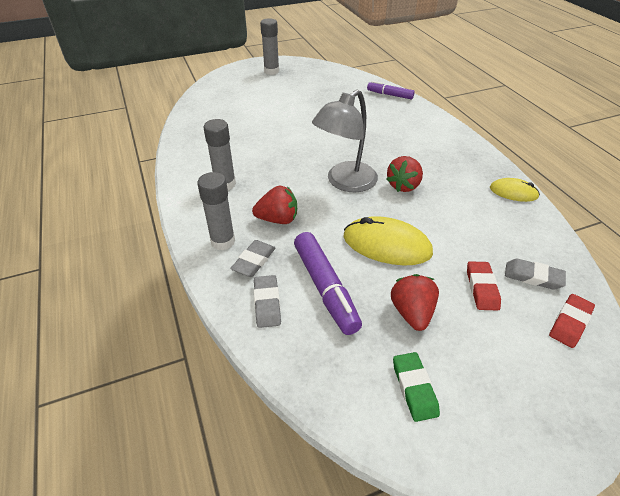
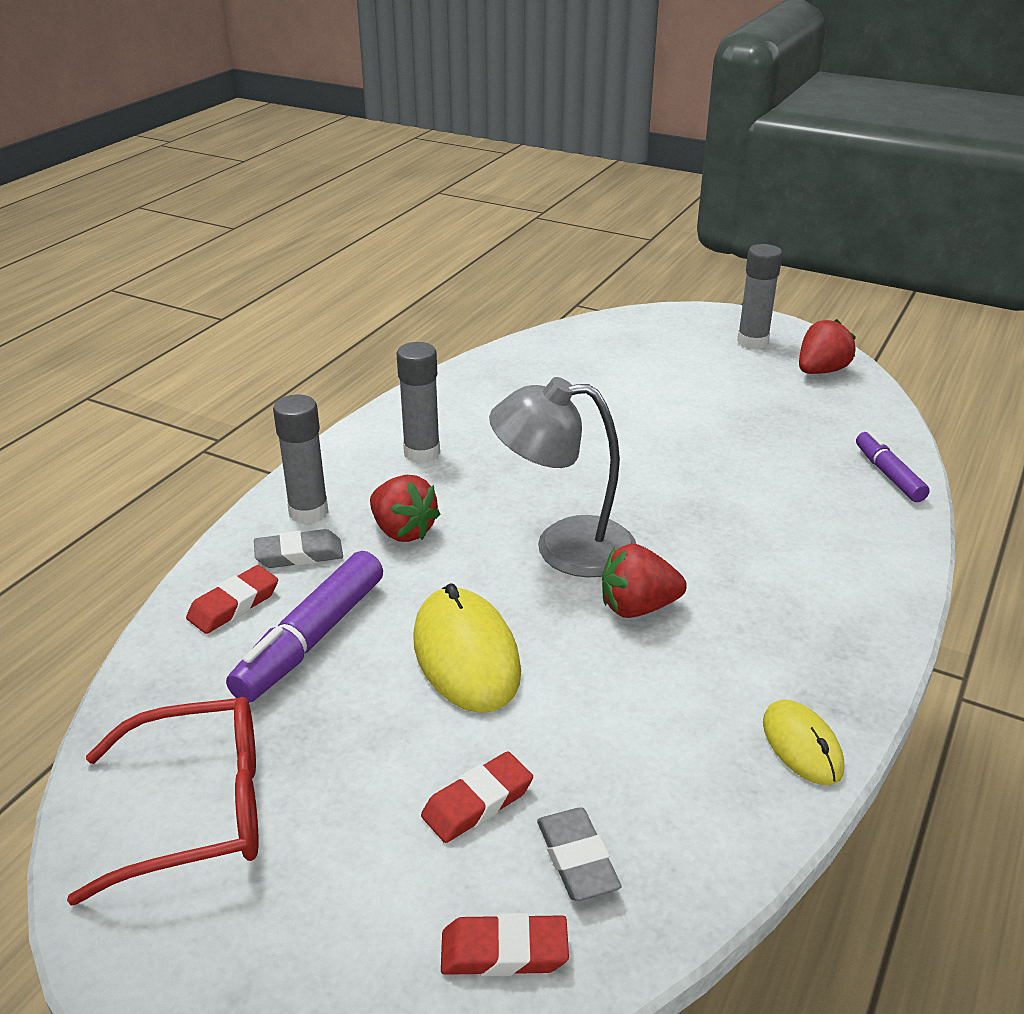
camera: 50 degrees right, 10 degrees down
grey eraser [254,275,281,328] -> red eraser [186,565,278,634]
red strawberry [391,274,439,331] -> red strawberry moved to [799,319,856,374]
green eraser [393,352,440,422] -> red glasses [67,697,259,905]

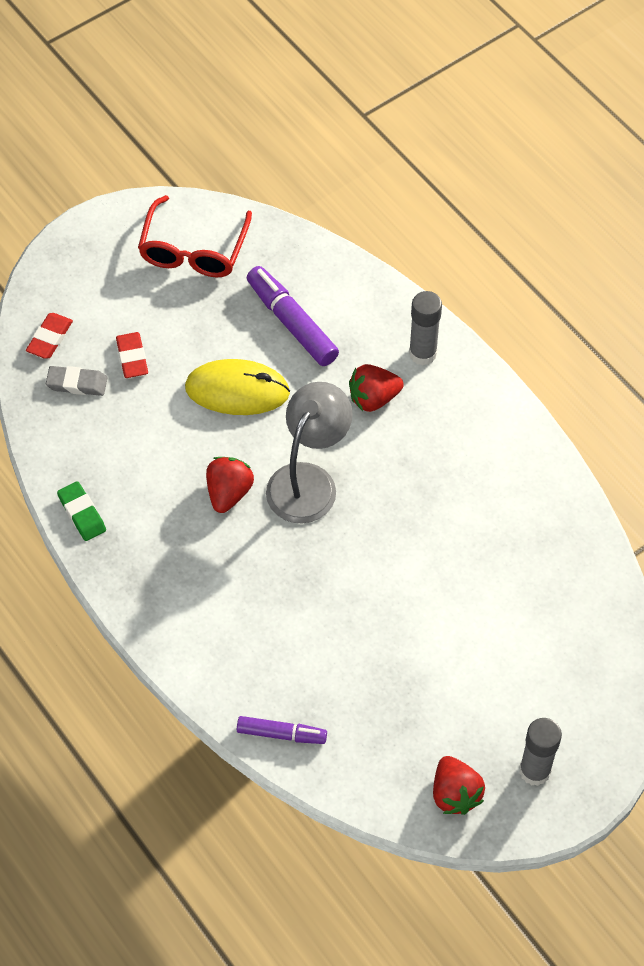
camera: 115 degrees right, 25 degrees up
red eraser [186,565,278,634] -> none
grey eraser [254,529,343,568] -> none
grey glue stick [397,342,440,463] -> none
yellow mouse [763,700,844,785] -> green eraser [57,481,106,541]

